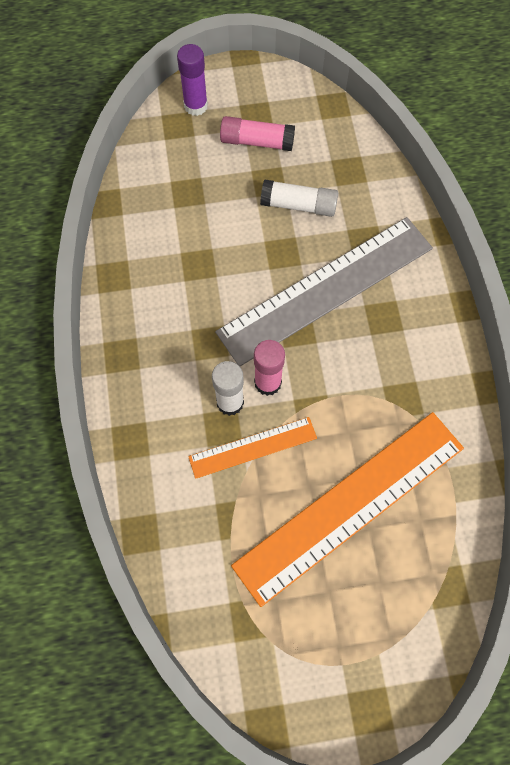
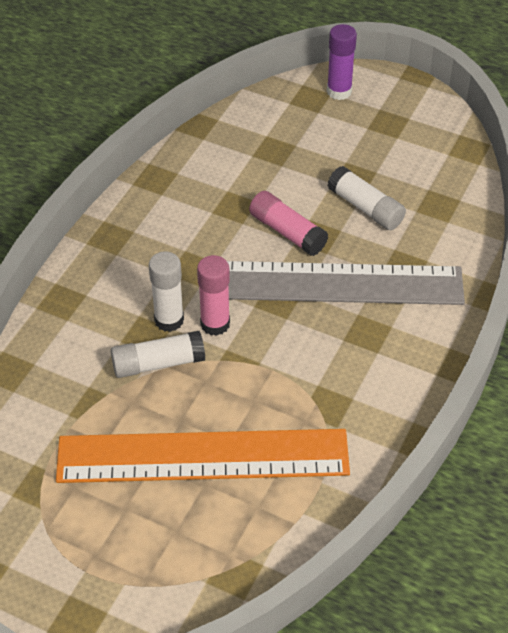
camera: 35 degrees right, 20 degrees down
orange ruler [188,417,317,479] -> white glue stick [111,331,205,378]
pink glue stick [220,116,295,151] -> pink glue stick moved to [249,191,328,256]

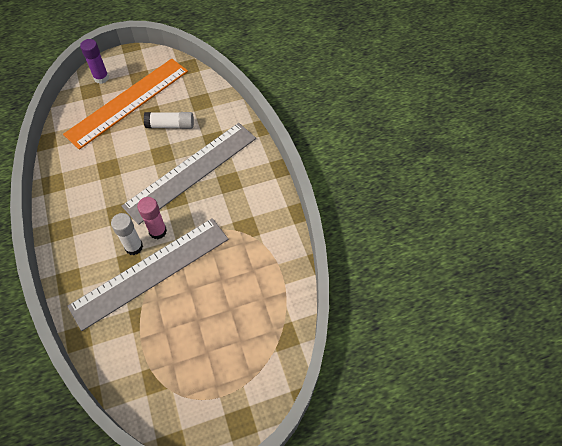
camera: 45 degrees left, 10 degrees up
orange ruler [56,429,350,483] -> orange ruler moved to [63,59,188,150]
white glue stick [111,331,205,378] -> grey ruler [67,218,228,331]
pink glue stick [249,191,328,256] -> none

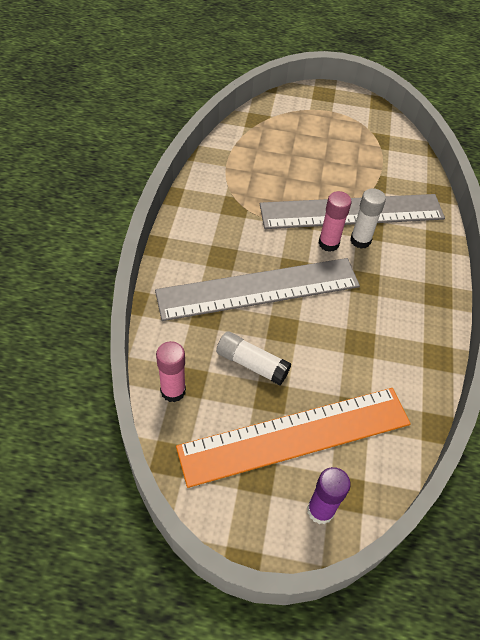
camera: 155 degrees left, 5 degrees down
none -> pink glue stick [156,341,186,402]

